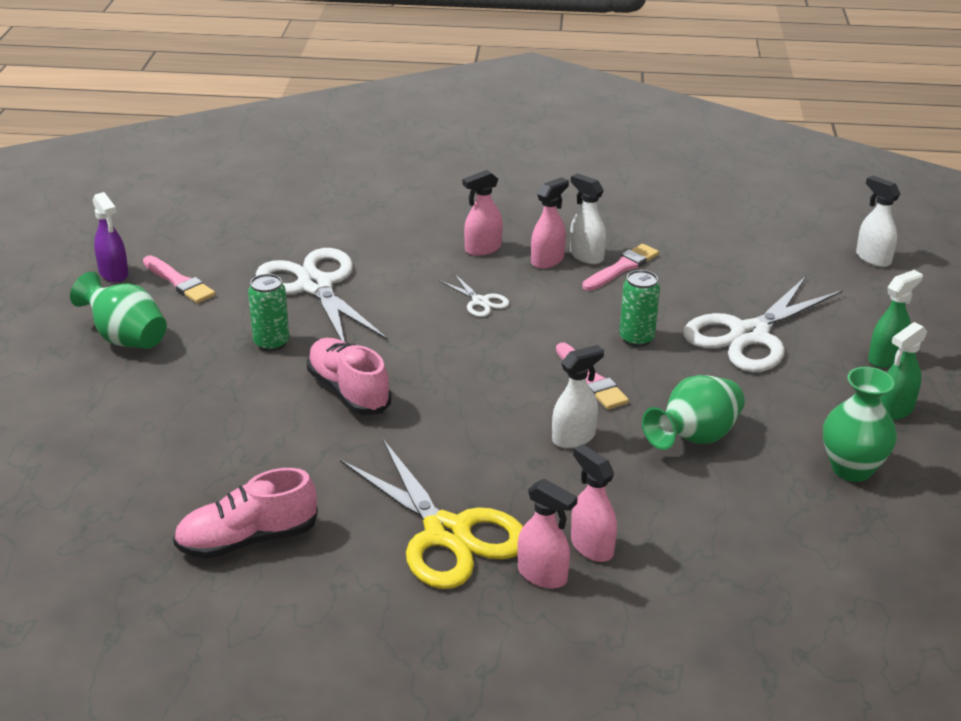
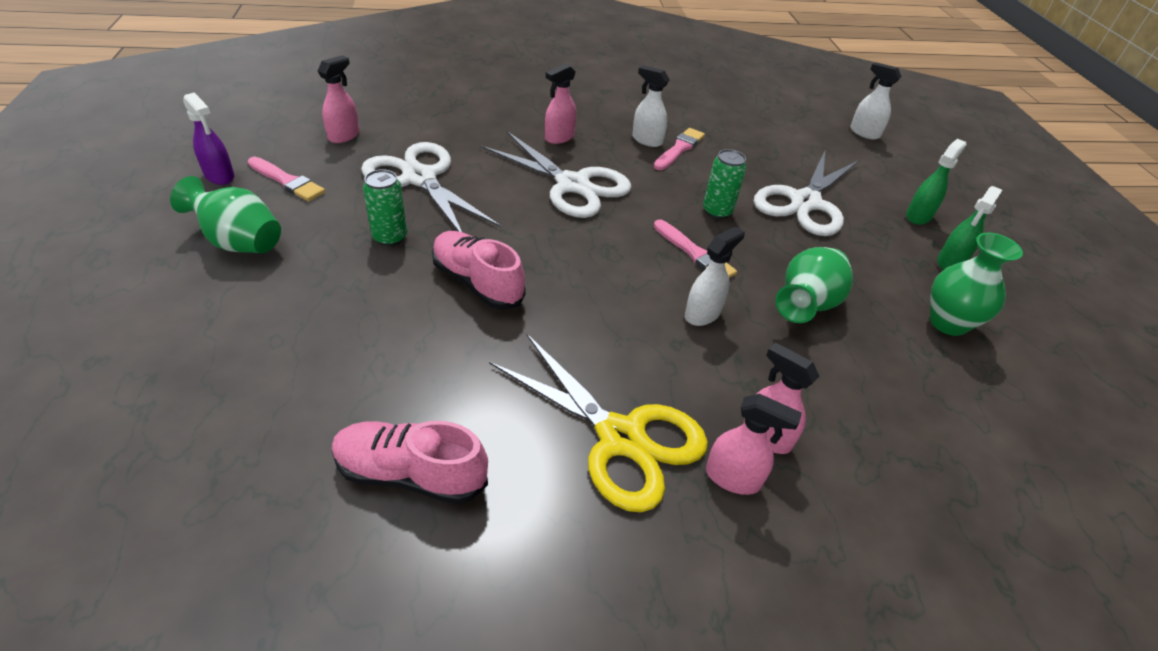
camera: 15 degrees left, 10 degrees up
pink shoe [173,468,318,559] -> pink shoe turned 45 degrees clockwise [332,421,488,504]
white scissors [439,274,509,317] -> white scissors [481,131,632,218], size x2.25
pink spray bottle [531,177,569,269] -> pink spray bottle moved to [318,55,359,143]

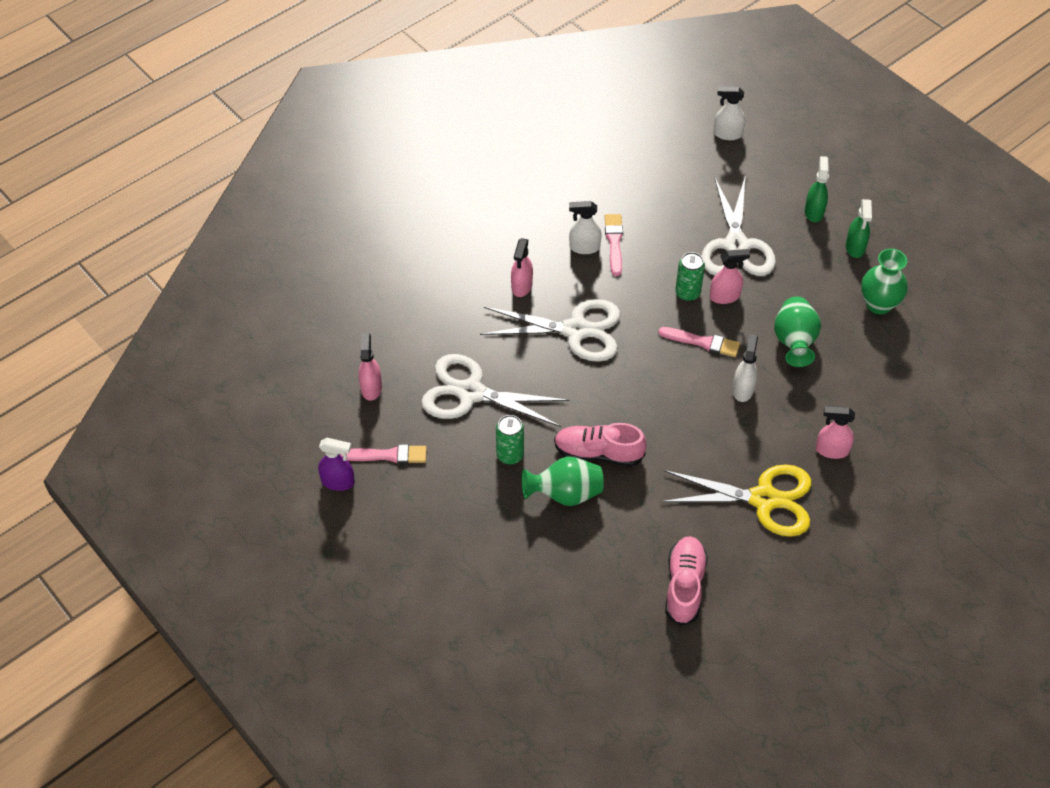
camera: 30 degrees left, 10 degrees up
green vase [170,176,281,253] -> green vase moved to [522,456,604,506]
pink shoe [332,421,488,504] -> pink shoe turned 120 degrees clockwise [665,536,708,626]
pink spray bottle [706,394,802,495] -> pink spray bottle moved to [710,249,750,304]

